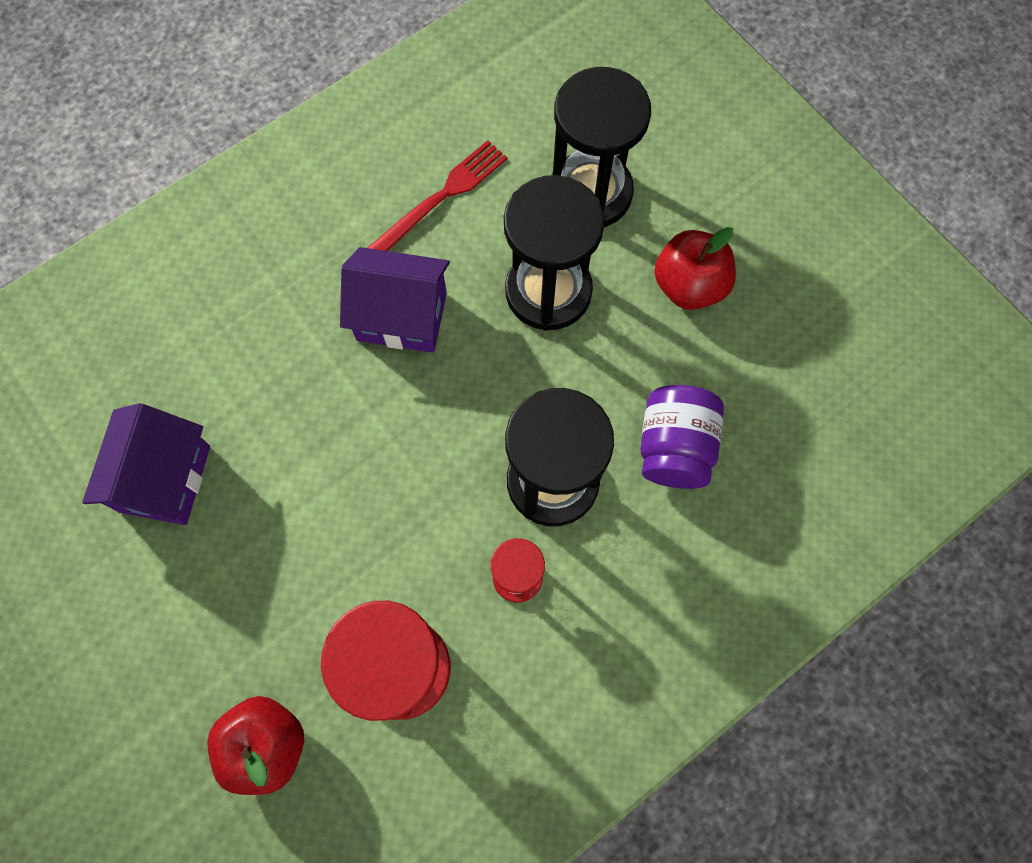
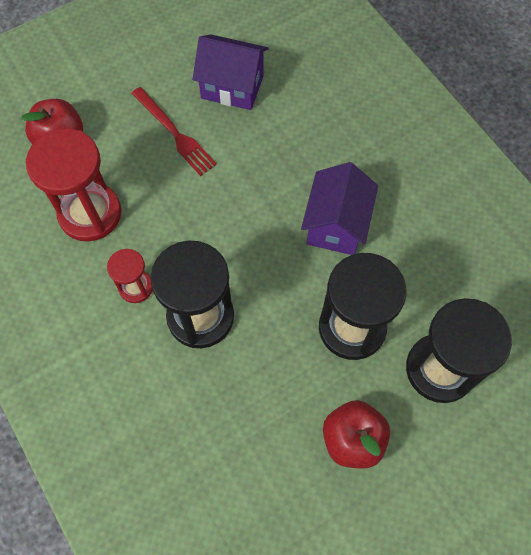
camera: 95 degrees right, 5 degrees down
red fork [367,140,507,251] -> red fork moved to [131,87,217,176]
purple jar [640,385,724,489] -> none

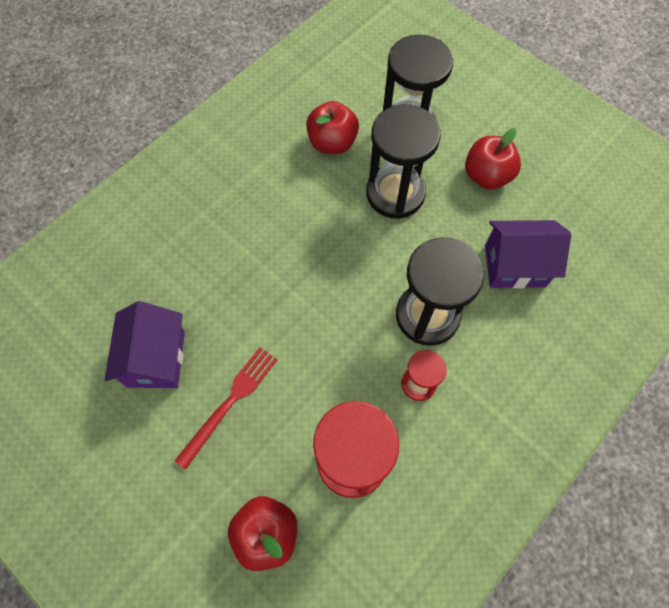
camera: 105 degrees left, 0 degrees up
purple house [301,162,378,255] -> purple house moved to [485,220,571,289]
none -> red apple [306,101,359,154]

